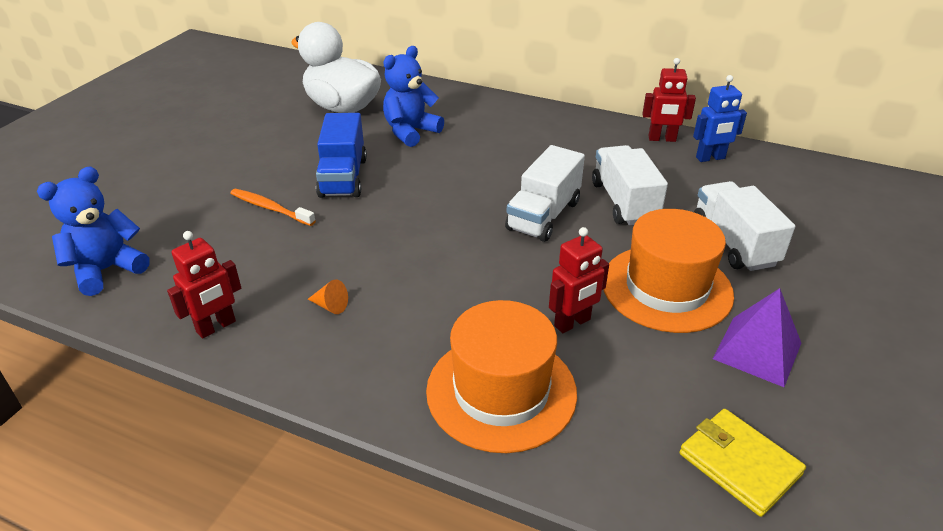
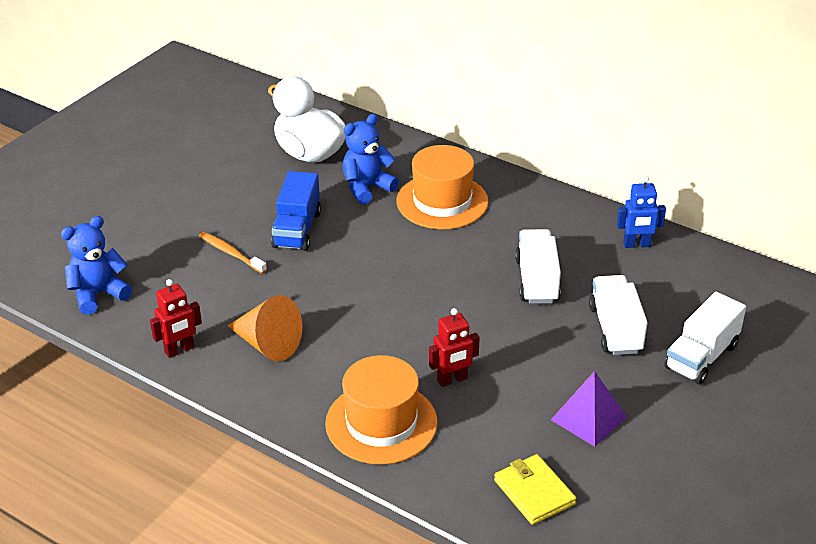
camera: 10 degrees right, 0 degrees up
orange cone [308,280,348,314] -> orange cone [228,295,302,361], size x2.40
white truck [505,145,585,242] -> white truck moved to [664,292,746,385]
orange hat [603,209,734,333] -> orange hat moved to [396,145,489,229]
red robot [642,58,696,142] -> none

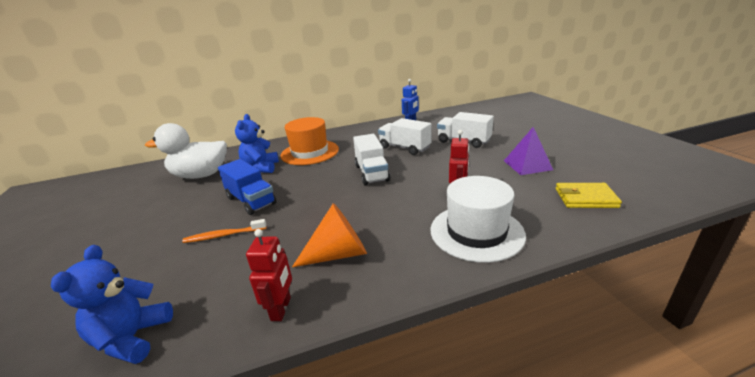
camera: 50 degrees left, 10 degrees down
orange hat [325,355,438,465] -> white hat [431,176,526,263]
white truck [664,292,746,385] -> white truck moved to [353,134,391,186]

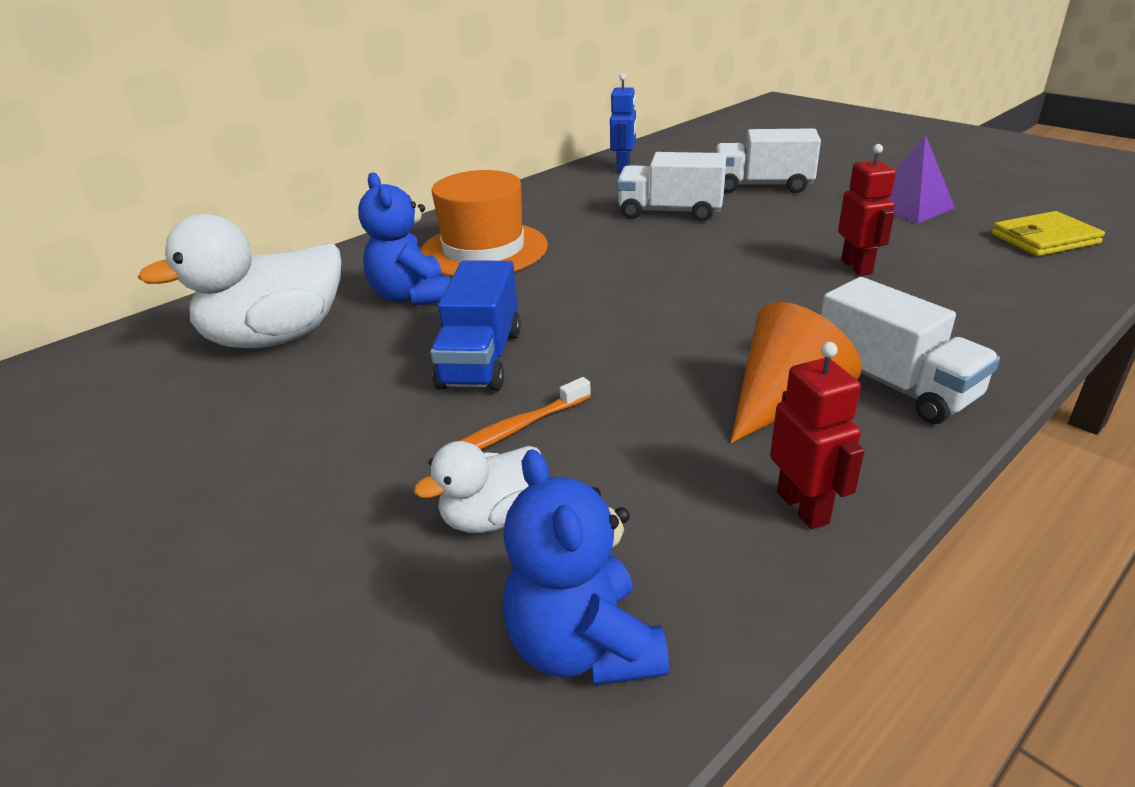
camera: 25 degrees left, 5 degrees up
blue truck [218,159,277,215] -> blue truck turned 75 degrees clockwise [430,261,521,391]
white truck [353,134,391,186] -> white truck moved to [821,277,1000,424]
white hat [431,176,526,263] -> none
none -> white duck [414,441,541,533]

